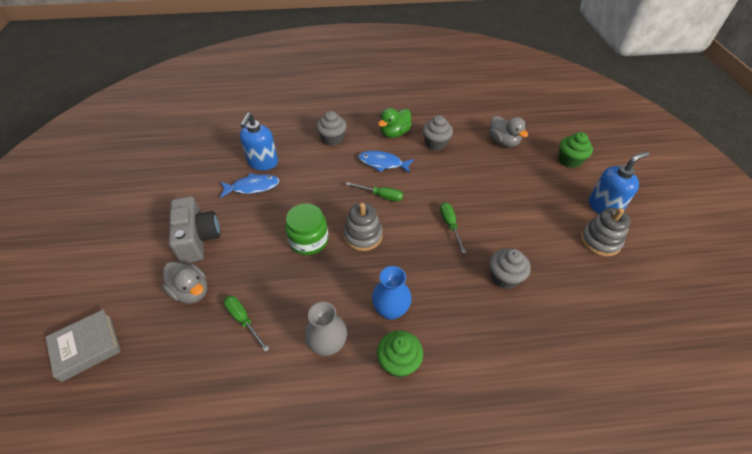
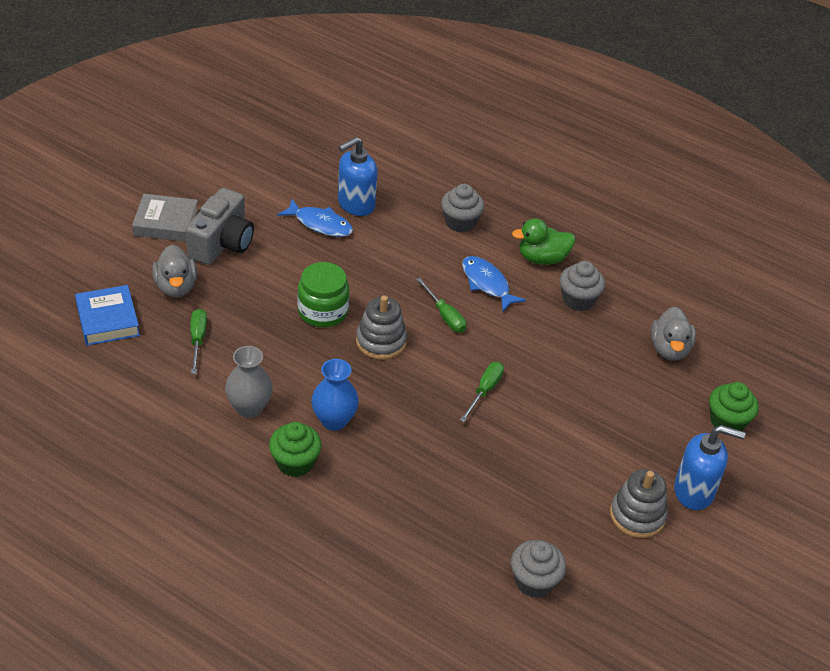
camera: 35 degrees right, 5 degrees down
grey book [46,309,121,382] -> grey book moved to [132,194,198,242]
grey cupcake [490,248,531,289] -> grey cupcake moved to [511,540,566,598]
none -> blue book [75,285,140,346]

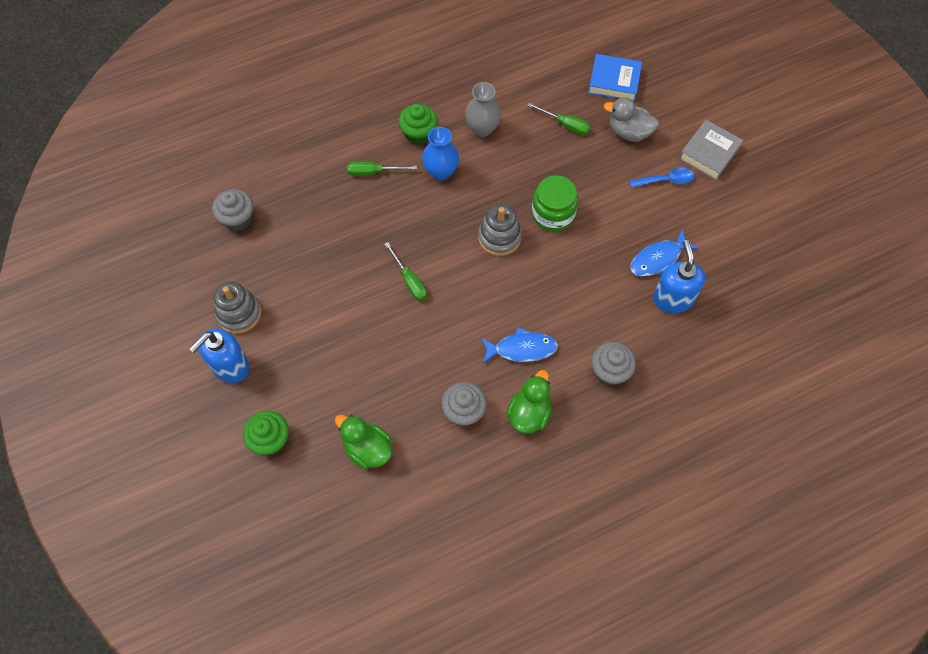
camera: 125 degrees right, 20 degrees up
grey camera [185,188,254,265] -> blue spoon [629,168,694,187]
green screwdriver [416,278,466,333] -> green screwdriver moved to [347,161,417,176]
grey duck [651,307,696,360] -> green duck [335,415,392,469]

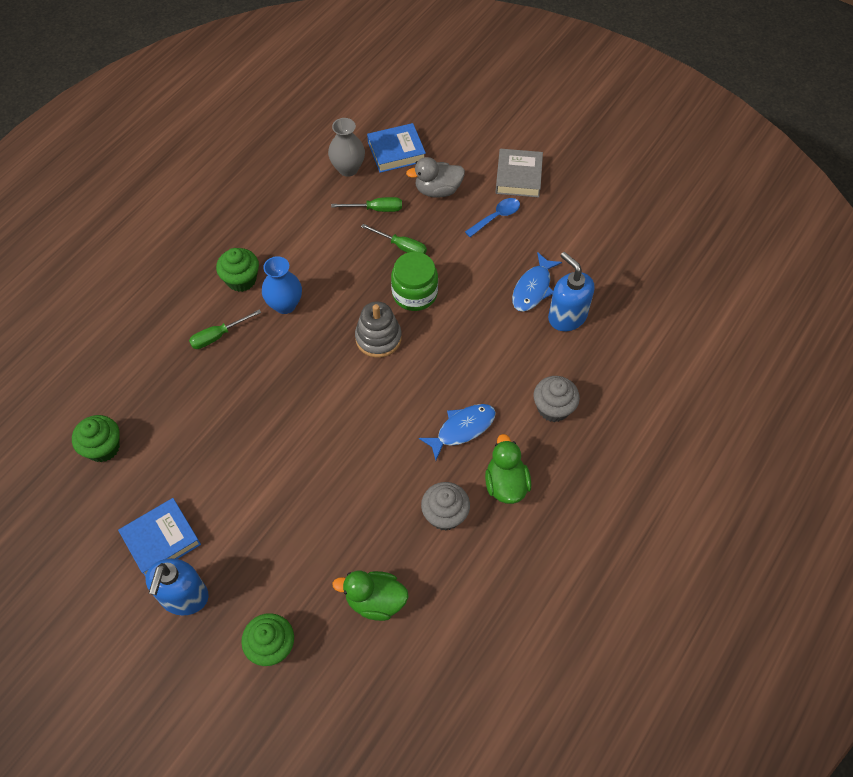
camera: 30 degrees left, 5 degrees down
grey cupcake [212,189,253,231] -> green cupcake [72,415,120,462]
grey stacking toy [214,281,261,334] -> blue book [118,498,201,577]
green screwdriver [385,242,427,301] -> green screwdriver moved to [361,224,427,254]
grey vase [465,82,501,137] -> grey vase moved to [328,118,365,177]

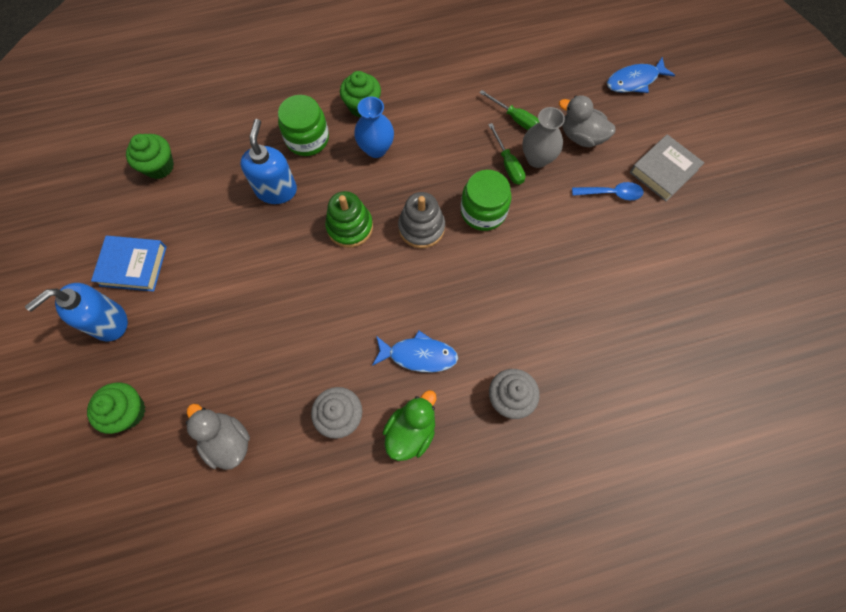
camera: 40 degrees right, 10 degrees up
green screwdriver [189,309,261,349] -> green jar [278,95,329,156]
grey vase [328,118,365,177] -> grey vase moved to [522,107,565,168]
green duck [332,571,409,621] -> grey duck [186,404,250,470]
blue book [367,123,426,173] -> none
blue fish [512,252,562,312] -> blue fish moved to [607,57,675,93]
blue soap dispenser [548,252,595,331] -> blue soap dispenser moved to [240,119,297,204]
none -> green stacking toy [325,191,373,248]

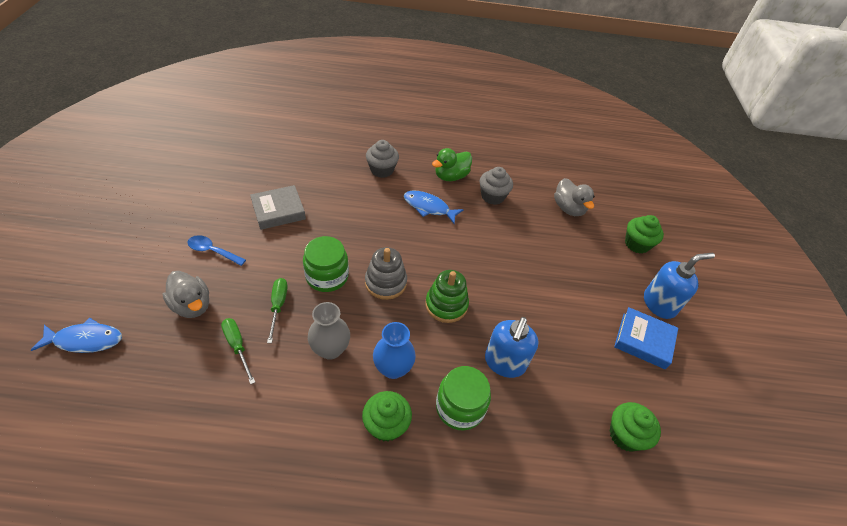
camera: 165 degrees left, 20 degrees down
grey vase [522,107,565,168] -> grey vase moved to [308,302,350,360]
grey book [630,134,704,202] -> grey book moved to [250,185,306,230]

